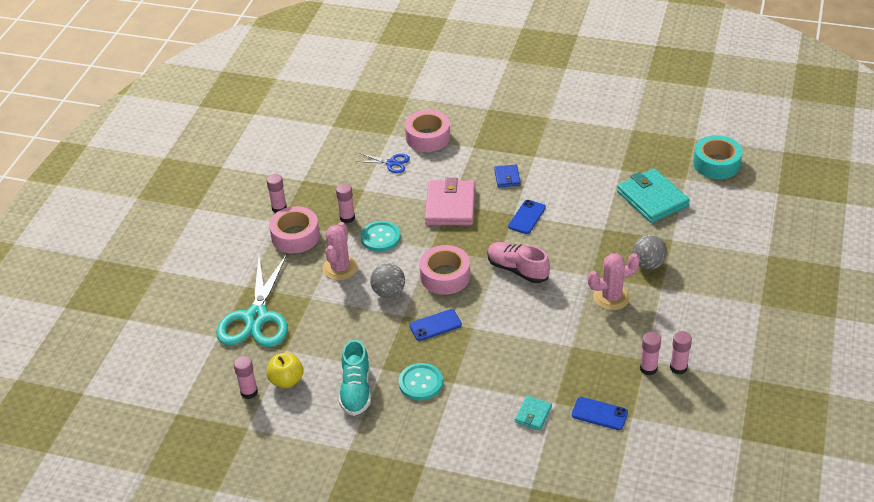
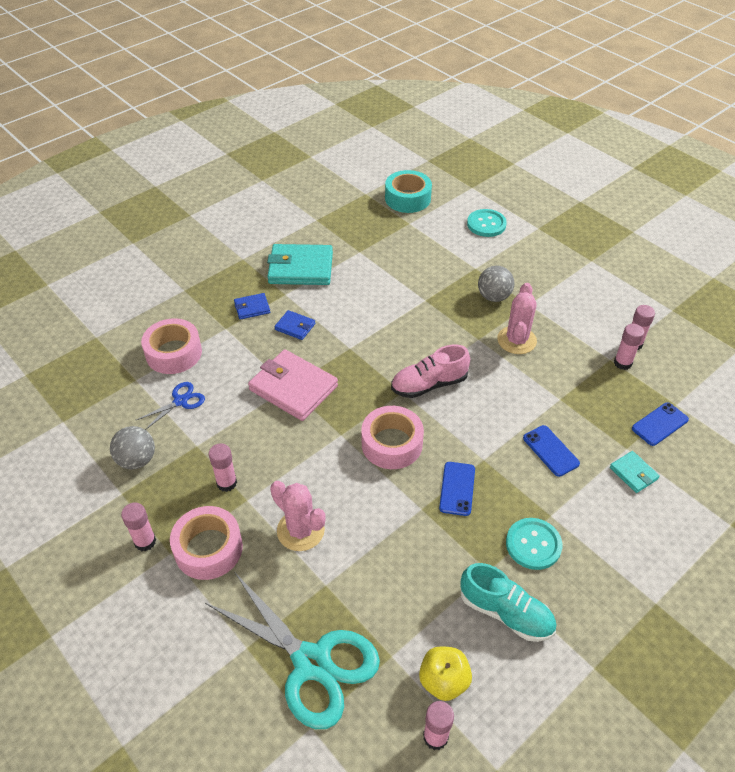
camera: 60 degrees left, 5 degrees up
turquoise button [361,221,401,252] -> turquoise button moved to [467,209,507,237]
grey ball [370,263,405,298] -> grey ball moved to [110,426,155,470]
blue phone [508,200,546,234] -> blue phone moved to [523,425,580,477]
turquoise wallet [617,168,690,223] -> turquoise wallet moved to [267,244,333,285]
none -> blue wallet [234,293,270,320]

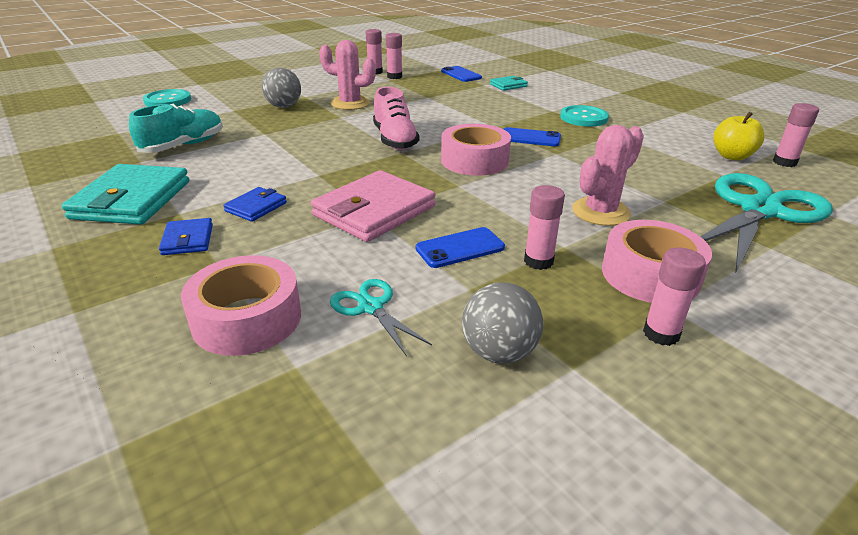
camera: 85 degrees left, 15 degrees down
blue scissors [136,382,205,430] -> turquoise scissors [330,279,432,356]
turquoise tape [385,170,432,213] -> none
turquoise shoe [460,563,556,642] -> turquoise shoe moved to [129,104,223,153]
blue phone [523,425,580,477] -> blue phone moved to [416,227,505,268]

